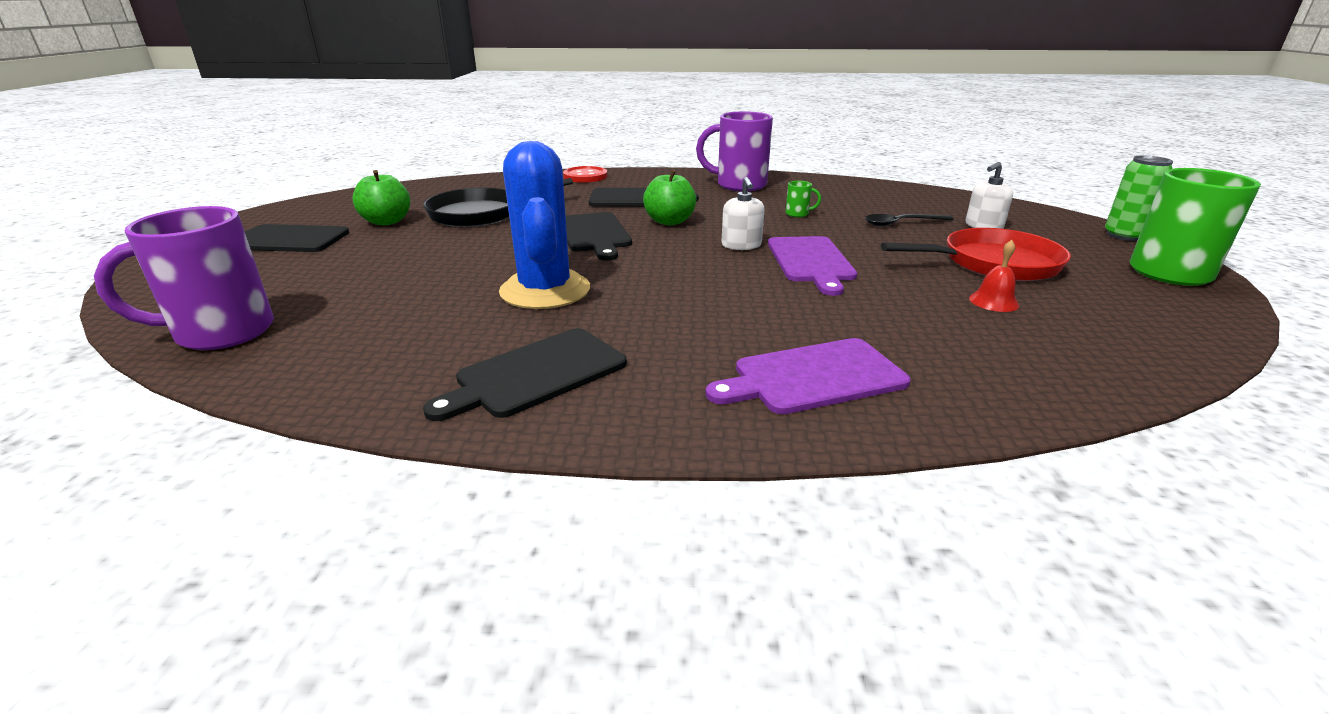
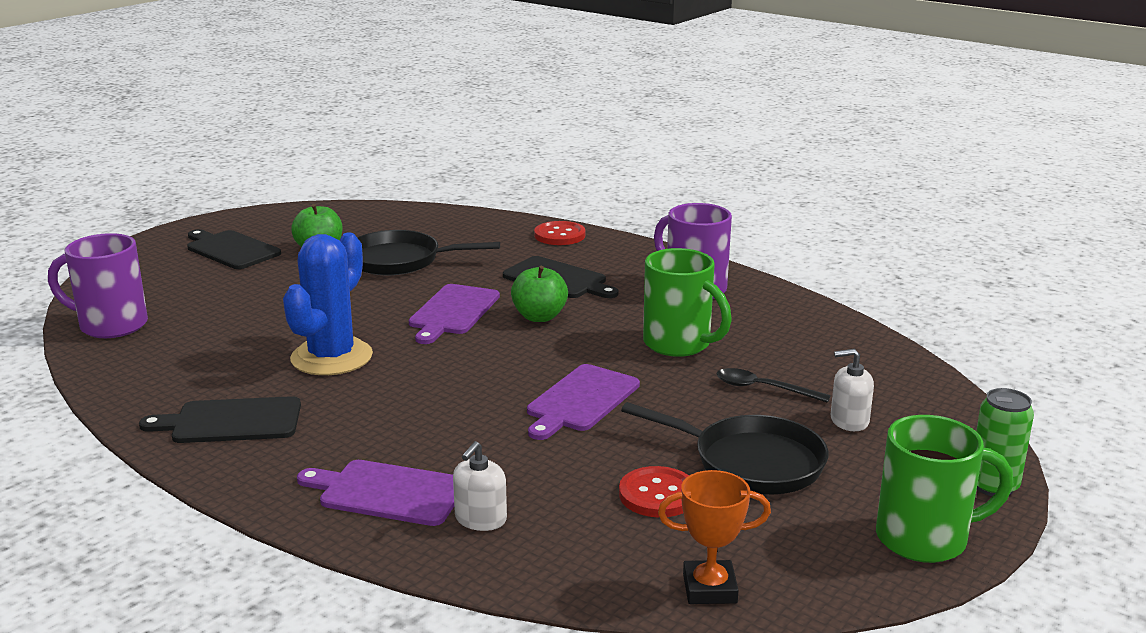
camera: 35 degrees right, 5 degrees down
black cutting board [566,212,632,260] -> purple cutting board [409,284,500,344]
white soap dispenser [721,177,765,250] -> white soap dispenser moved to [453,441,507,531]
green mug [786,181,821,217] -> green mug [643,248,732,357], size x2.47
red pan [881,228,1071,281] -> black pan [621,402,829,494]
red bell [969,240,1019,312] -> red button [619,466,689,517]
none -> orange trophy [658,470,771,604]

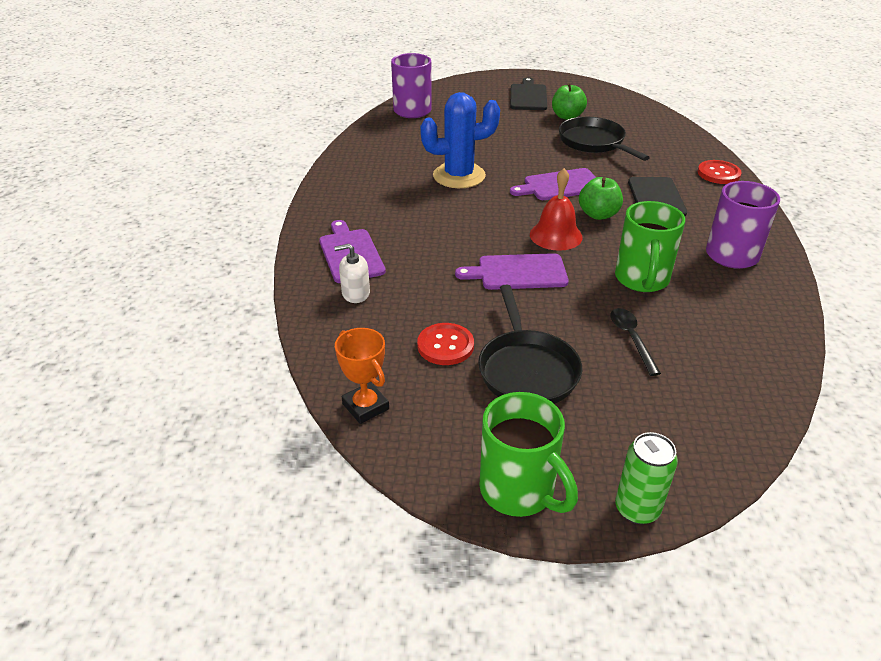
camera: 55 degrees right, 15 degrees up
black cutting board [139,396,301,443] -> none
white soap dispenser [830,349,874,431] -> none
none -> red bell [530,168,583,251]

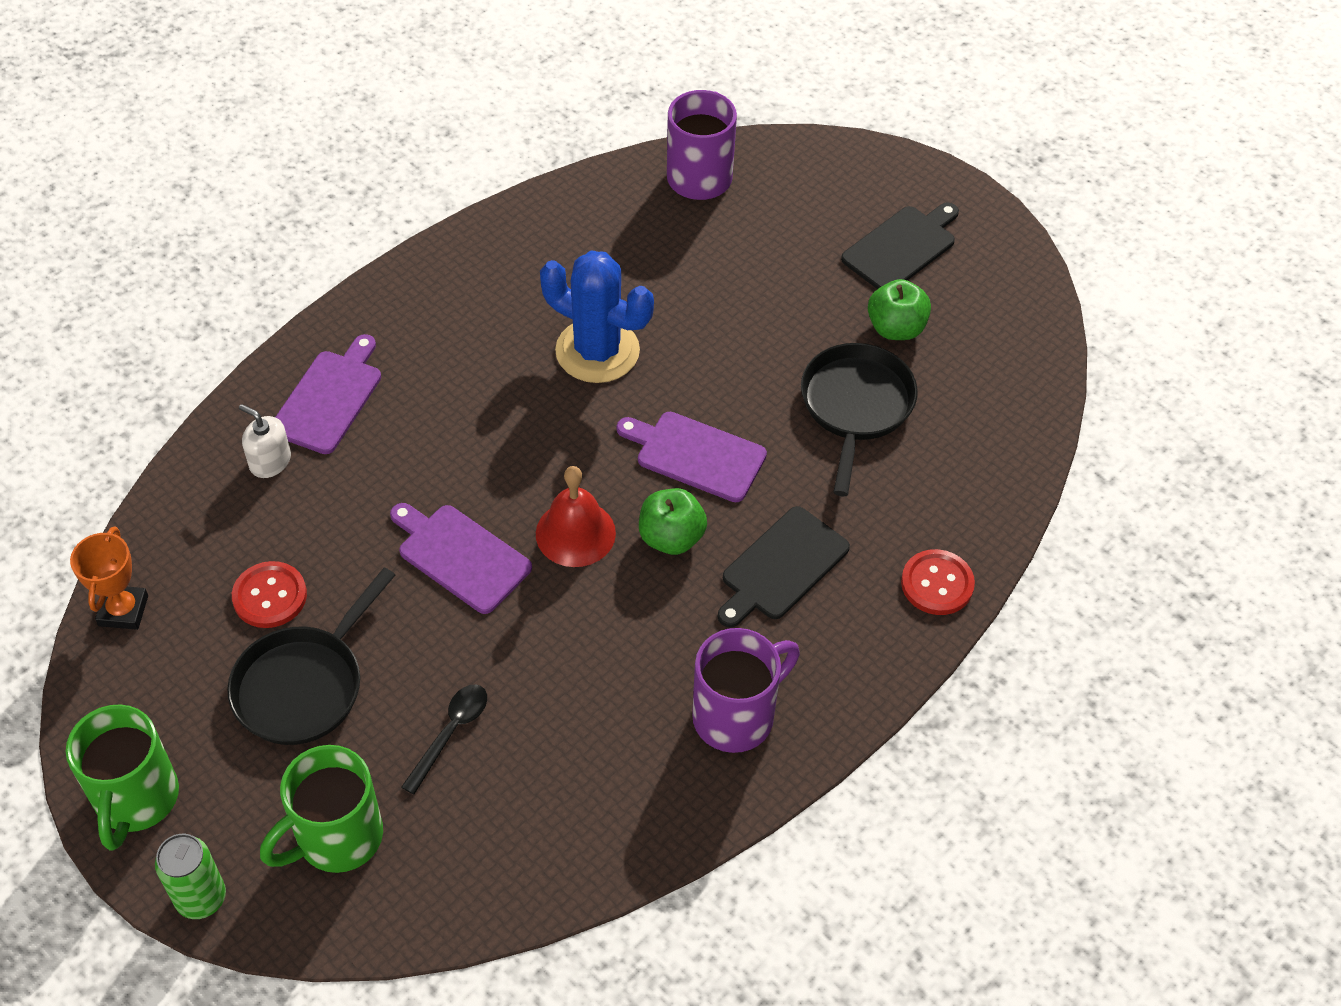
camera: 40 degrees right, 15 degrees up
green mug [615,201,685,292] -> green mug moved to [260,745,383,873]

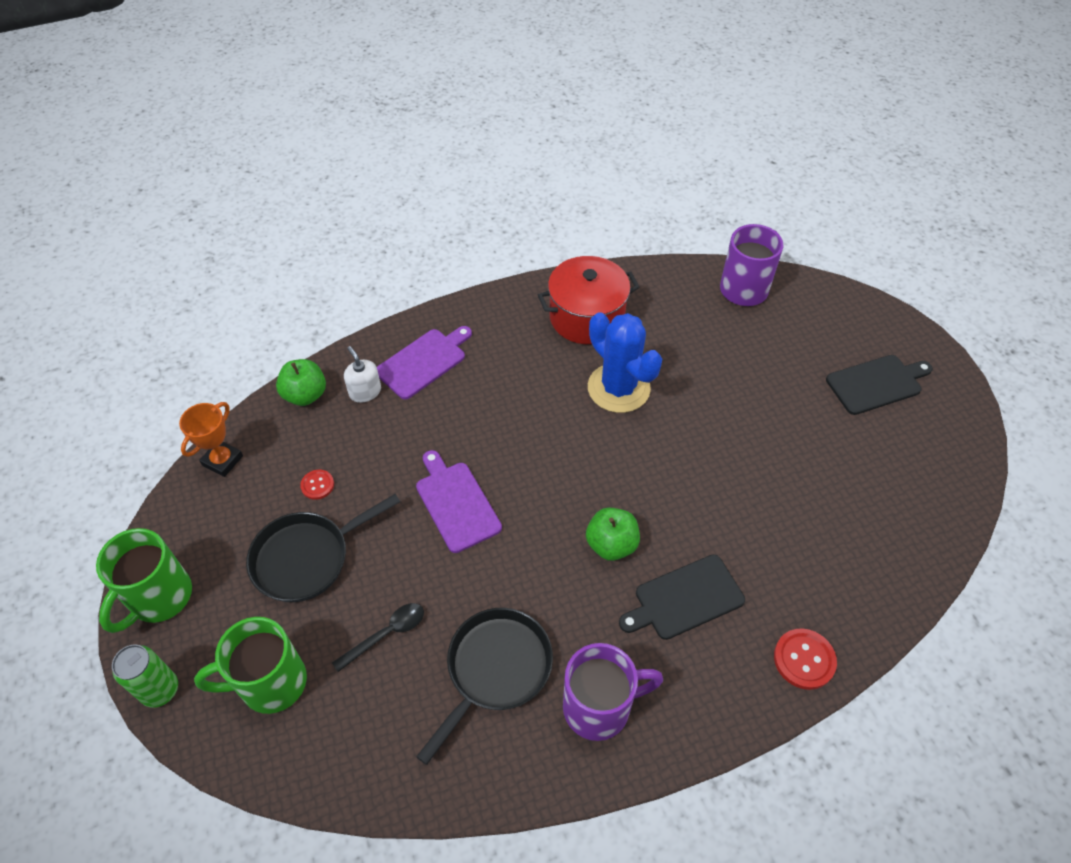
camera: 25 degrees right, 0 degrees up
red button [232,561,307,628] -> red button [300,470,334,500], size x0.61
red bell [536,466,616,567] -> none
purple cutting board [616,412,767,502] -> none
black pan [801,343,918,497] -> black pan moved to [416,608,553,765]
green apple [868,279,931,340] -> green apple moved to [276,359,326,406]
none -> red pot [538,256,640,344]

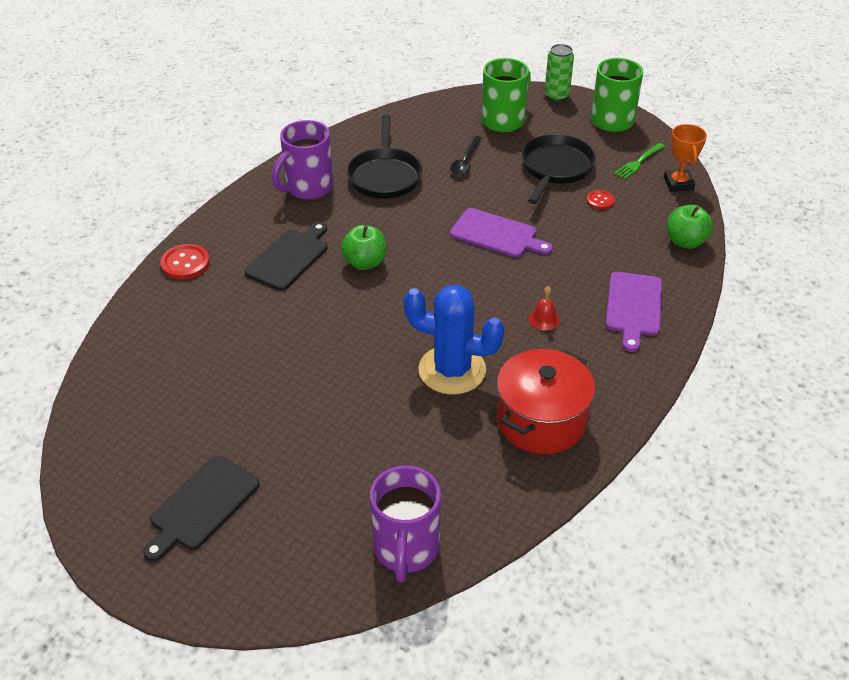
camera: 145 degrees right, 10 degrees down
white soap dispenser [344,346,381,403] -> none
none -> red bell [528,286,560,330]
none -> green fork [614,143,665,180]

